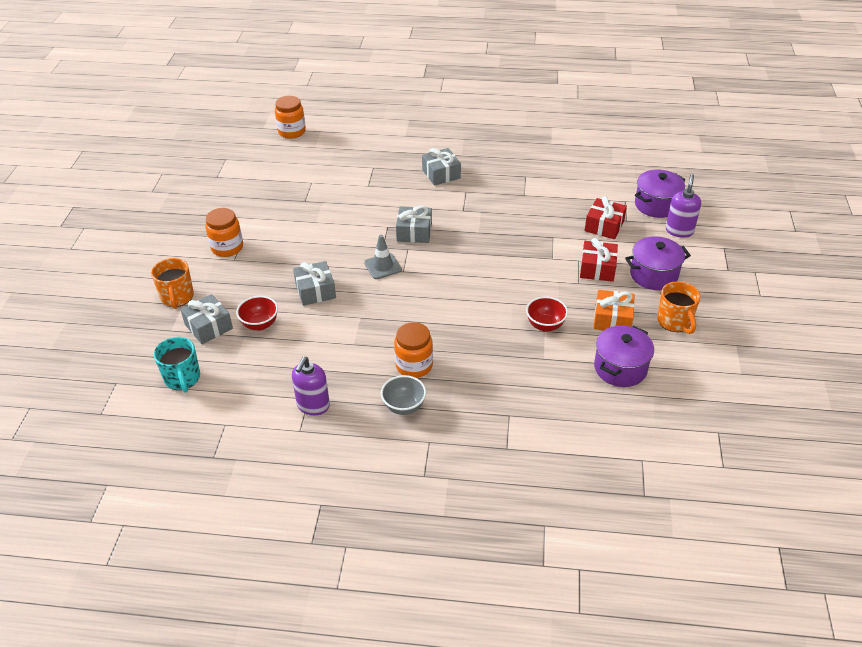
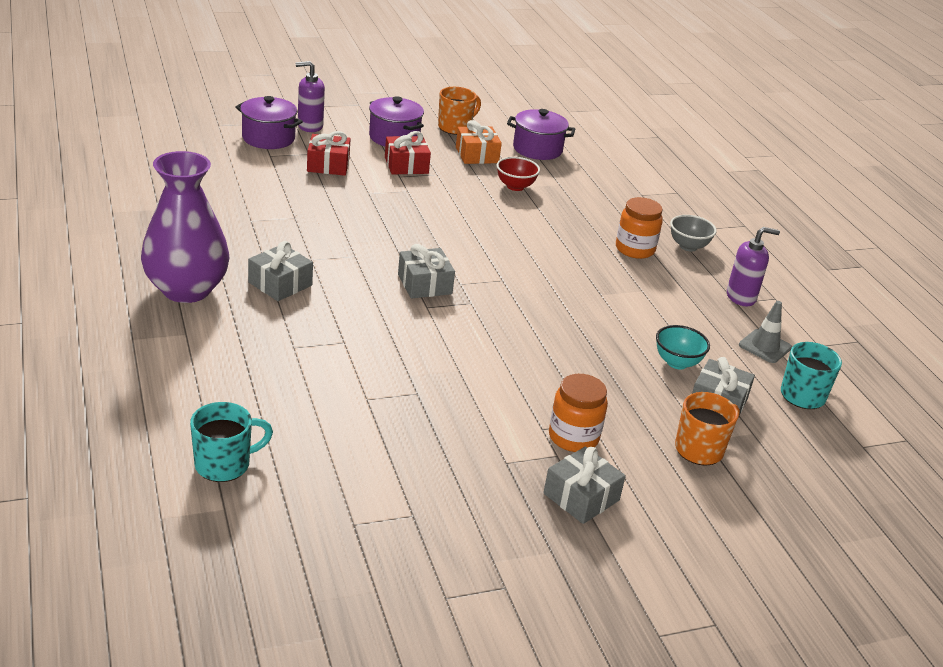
camera: 120 degrees left, 10 degrees down
red bowl [236,296,278,331] -> turquoise bowl [656,325,710,369]
orange jar [275,96,306,139] -> turquoise mug [190,402,273,482]
grey gift [293,261,336,306] -> grey gift moved to [543,447,626,524]
grey traffic cone [364,235,402,279] -> grey traffic cone moved to [739,301,792,363]
none -> purple vase [141,151,230,303]

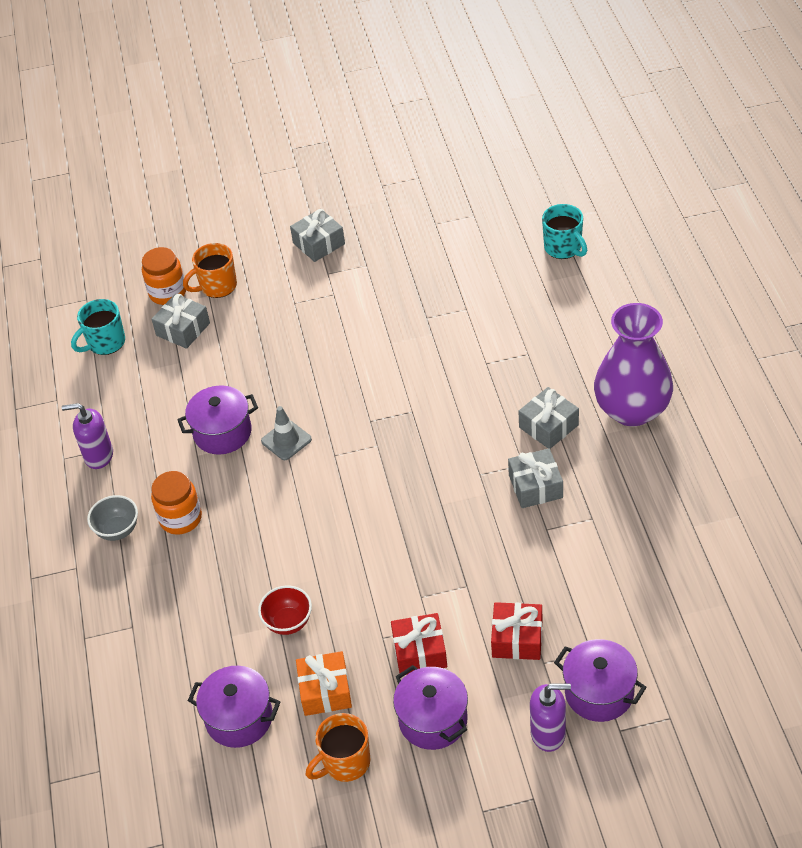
camera: 165 degrees left, 15 degrees up
turquoise mug [190,402,273,482] -> turquoise mug turned 105 degrees counterclockwise [542,204,587,259]
grey gift [398,244,455,299] -> grey gift moved to [508,448,563,508]
orange jar [549,374,608,452] -> orange jar moved to [142,247,186,305]
turquoise bowl [656,325,710,369] -> none
grey traffic cone [739,301,792,363] -> grey traffic cone moved to [261,406,312,460]
none -> purple pot [177,385,258,455]

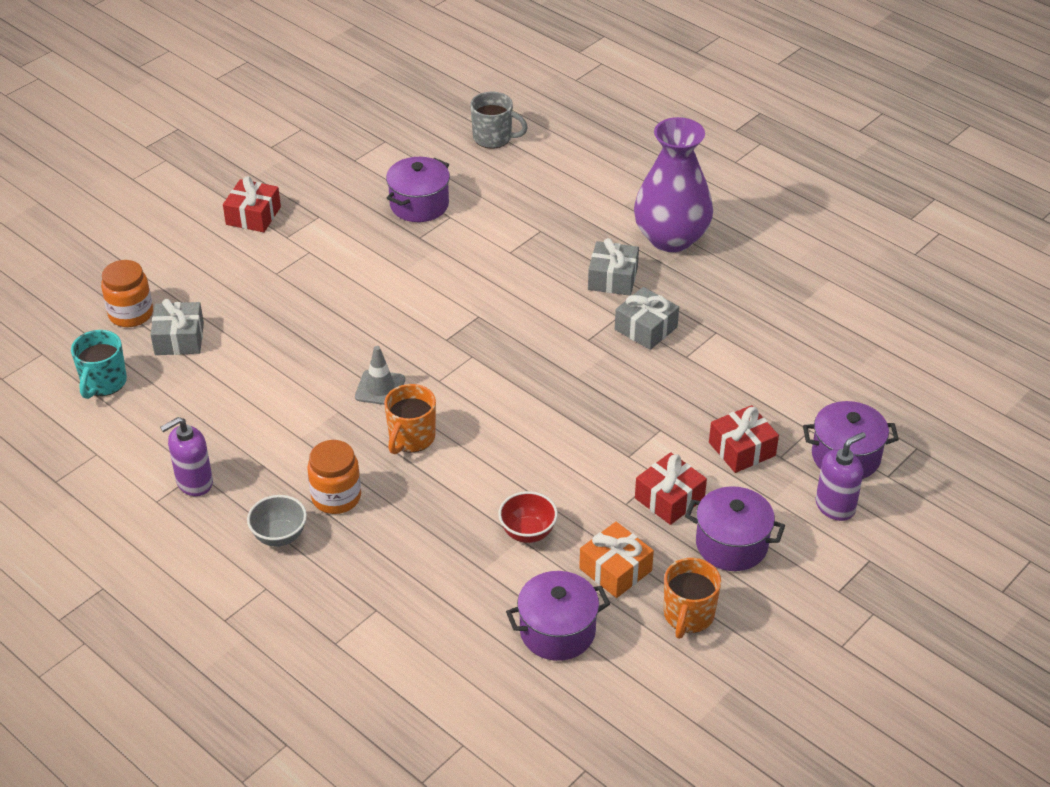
camera: 40 degrees left, 5 degrees down
purple pot [177,385,258,455] -> purple pot moved to [386,157,450,222]
orange mug [183,243,237,298] -> orange mug moved to [384,384,436,454]
grey gift [290,209,345,262] -> red gift [223,176,281,232]
turquoise mug [542,204,587,259] -> grey mug [470,92,528,149]

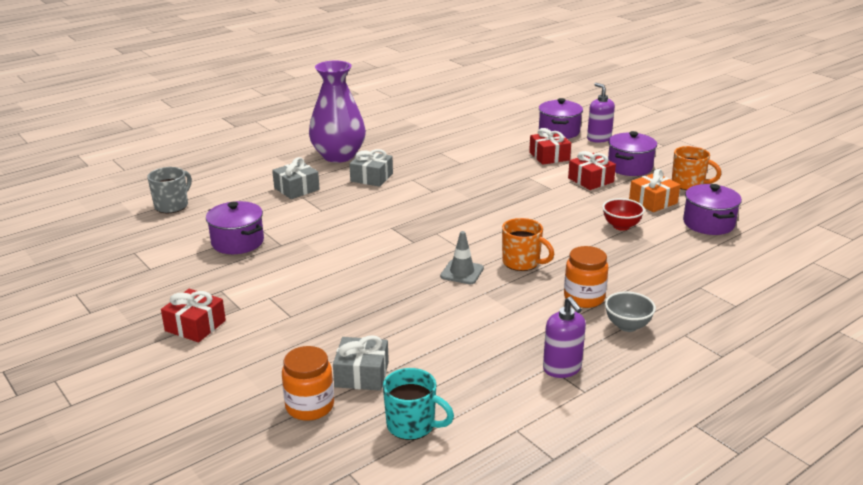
camera: 80 degrees left, 15 degrees down
grey gift [615,287,679,350] -> grey gift moved to [272,157,320,199]

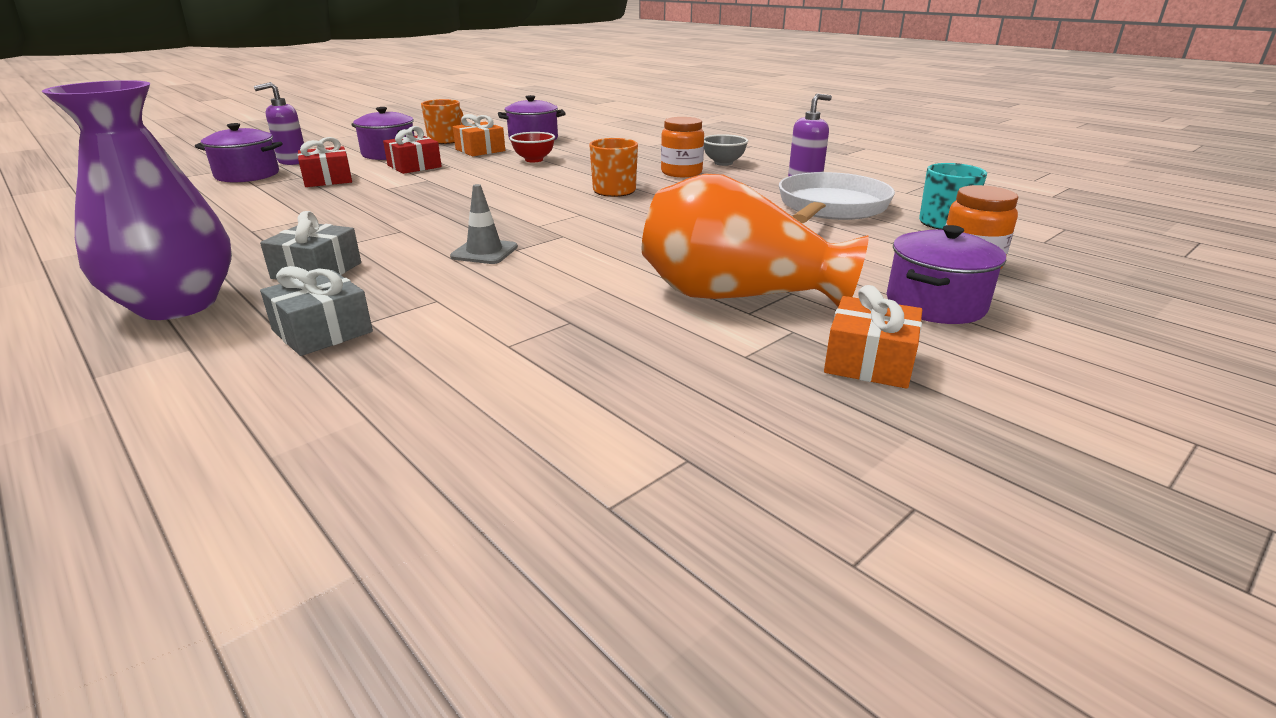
camera: 95 degrees left, 0 degrees up
grey mug [147,167,192,213] -> none
red gift [161,289,226,342] -> orange gift [824,285,922,389]
purple pot [206,201,264,254] -> purple pot moved to [886,225,1006,324]
grey gift [333,335,389,391] -> none
grey traffic cone [440,231,484,284] -> grey traffic cone moved to [450,184,518,264]
none -> orange vase [642,174,869,307]
none -> white pan [779,172,895,223]

